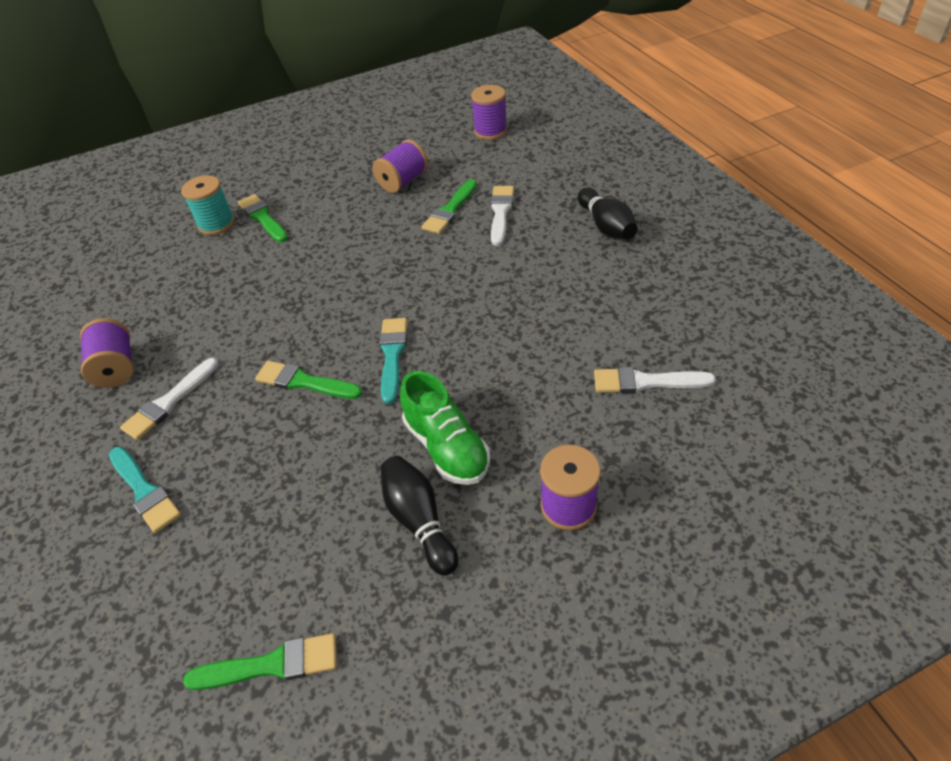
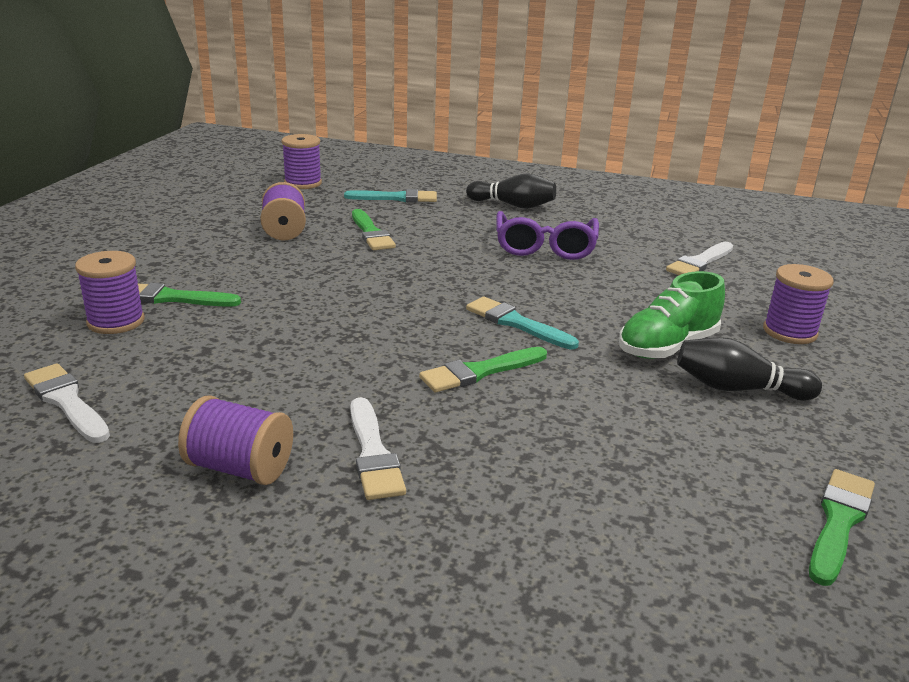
camera: 55 degrees left, 20 degrees down
turquoise brush [109,447,181,533] -> turquoise brush moved to [344,189,437,202]
turquoise spool [181,175,235,235] -> purple spool [75,251,145,334]
green shoe [400,371,490,485] -> green shoe turned 135 degrees clockwise [619,271,725,359]
white brush [490,186,514,246] -> white brush moved to [24,363,110,443]
none -> purple glasses [496,211,599,260]

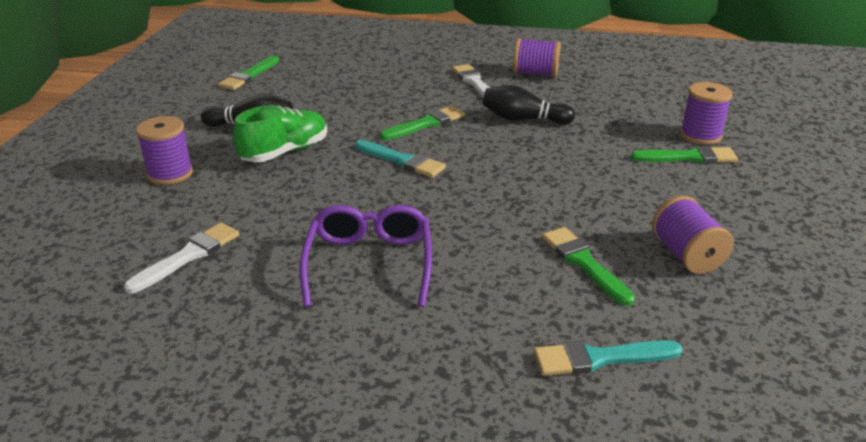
camera: 175 degrees right, 5 degrees up
white brush [24,363,110,443] -> none
purple spool [282,134,322,189] -> none
black bowling pin [466,173,556,209] -> black bowling pin moved to [482,85,575,125]

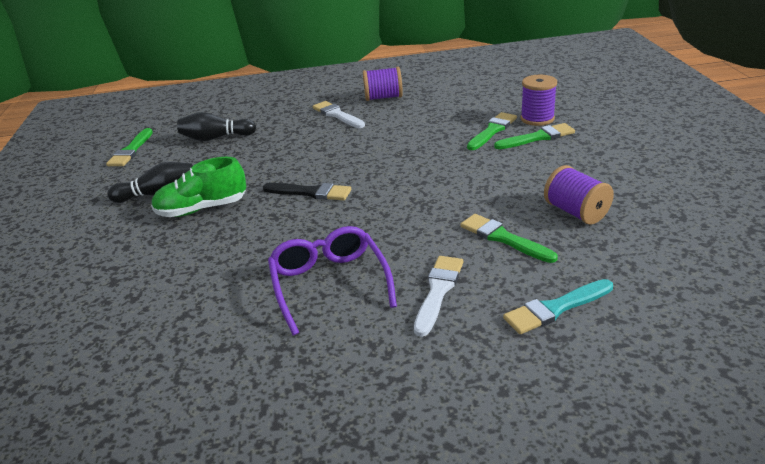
camera: 15 degrees left, 0 degrees up
white brush [124,223,239,293] -> white brush moved to [414,256,463,337]
purple spool [136,116,193,185] -> none
green shoe [233,105,327,162] -> green shoe turned 135 degrees counterclockwise [151,157,246,217]
turquoise brush [355,140,446,178] -> black brush [263,183,351,200]
green brush [380,106,465,140] -> green brush moved to [467,112,517,150]
black bowling pin [482,85,575,125] -> black bowling pin moved to [177,112,256,141]

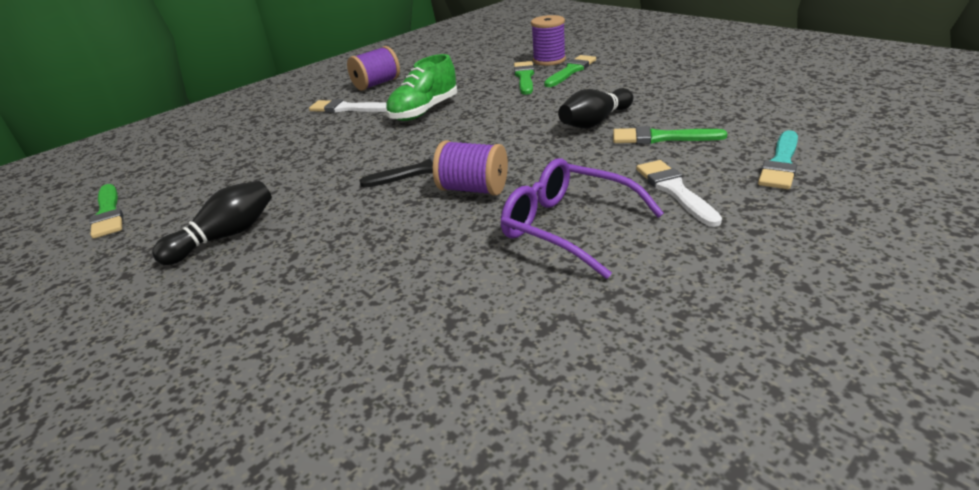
camera: 35 degrees left, 0 degrees up
green shoe [151,157,246,217] -> green shoe moved to [386,54,457,121]
black bowling pin [177,112,256,141] -> black bowling pin moved to [558,88,633,128]
purple spool [544,165,614,225] -> purple spool moved to [433,140,508,196]

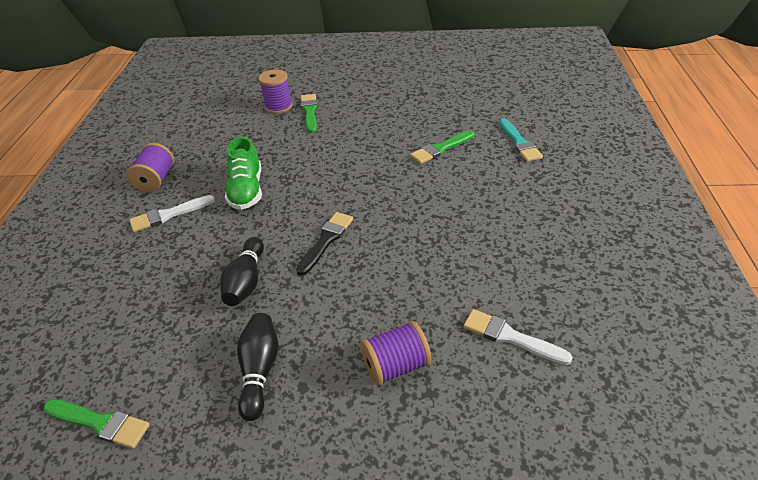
camera: 45 degrees left, 10 degrees up
purple spool [433,140,508,196] -> purple spool moved to [360,321,431,386]
purple glasses [501,158,664,279] -> none
green brush [514,61,535,95] -> none
black bowling pin [558,88,633,128] -> black bowling pin moved to [220,237,264,306]
white brush [636,160,722,227] -> white brush moved to [463,309,573,365]

